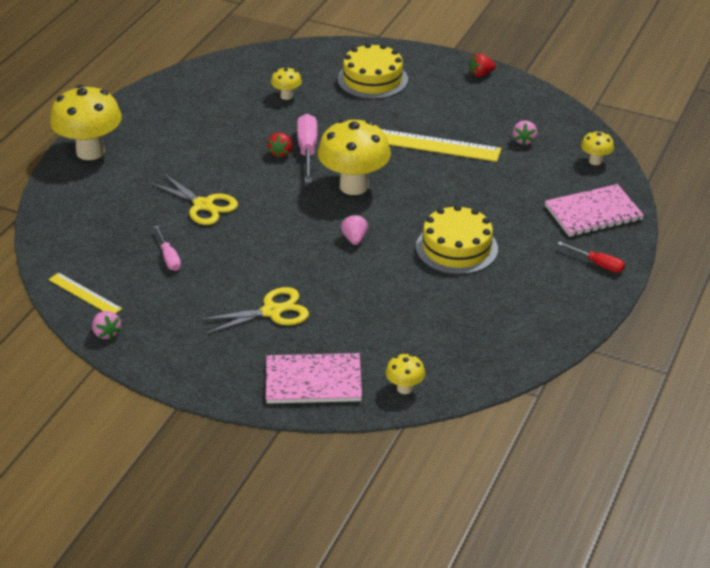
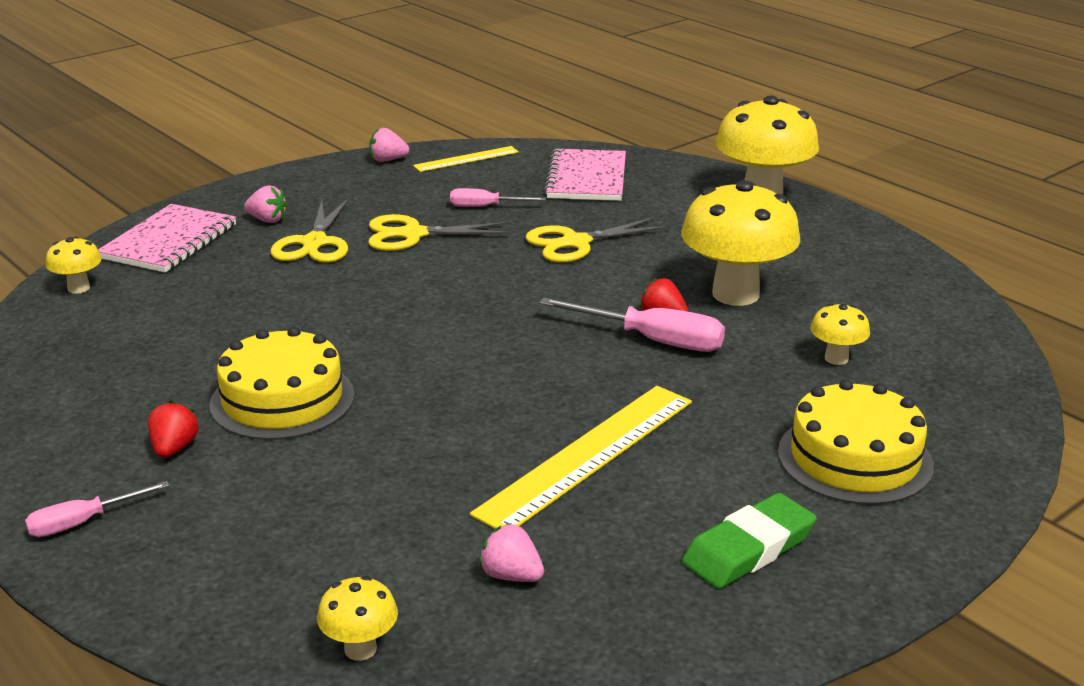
camera: 115 degrees right, 10 degrees down
yellow mushroom [318,119,391,195] -> yellow mushroom moved to [681,180,800,306]
pink strawberry [341,214,368,245] -> pink strawberry moved to [244,185,287,223]
red strawberry [469,54,496,77] -> red strawberry moved to [148,401,199,458]
pink notebook [545,184,644,237] -> pink notebook moved to [544,149,626,201]
red screwdriver [558,242,625,273] -> pink screwdriver [25,481,170,537]
none -> yellow scissors [368,214,512,251]
none -> green eraser [682,493,817,589]

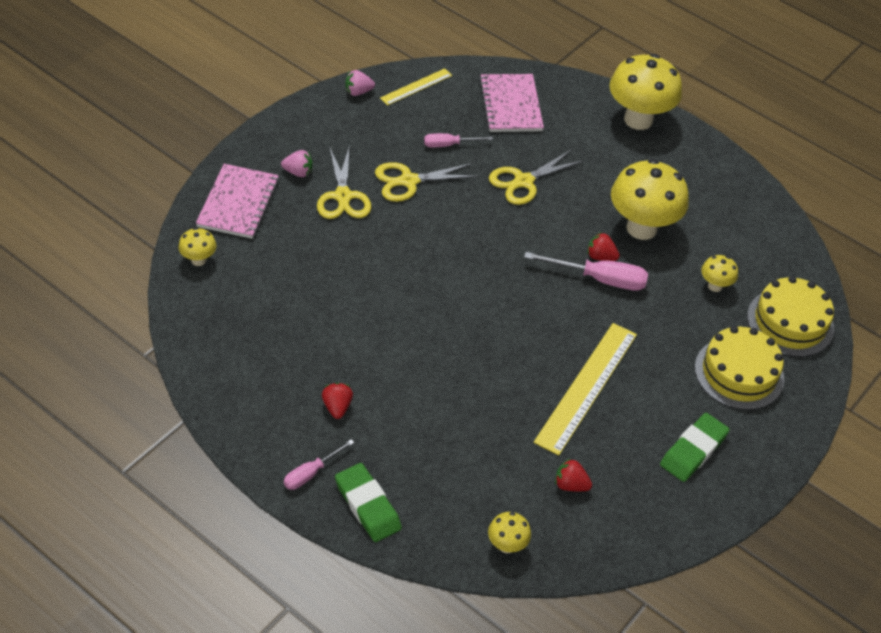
camera: 15 degrees left, 20 degrees up
yellow cake [210,327,354,440] -> yellow cake moved to [747,276,834,357]
pink strawberry [479,523,544,582] -> red strawberry [555,459,592,491]
none -> green eraser [335,463,402,542]

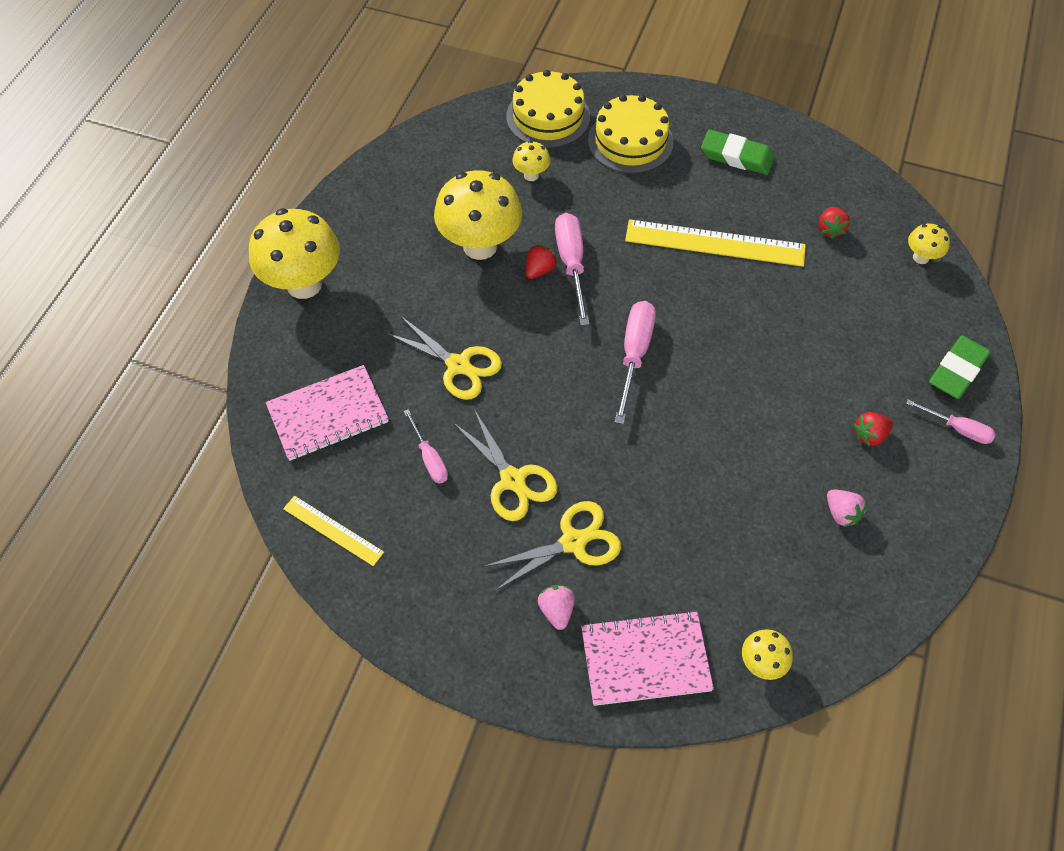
camera: 105 degrees left, 10 degrees up
pink strawberry [345,70,375,96] -> pink strawberry moved to [827,489,867,527]
red strawberry [587,232,620,261] -> red strawberry turned 150 degrees counterclockwise [525,244,558,279]
none -> pink screwdriver [615,301,656,424]

